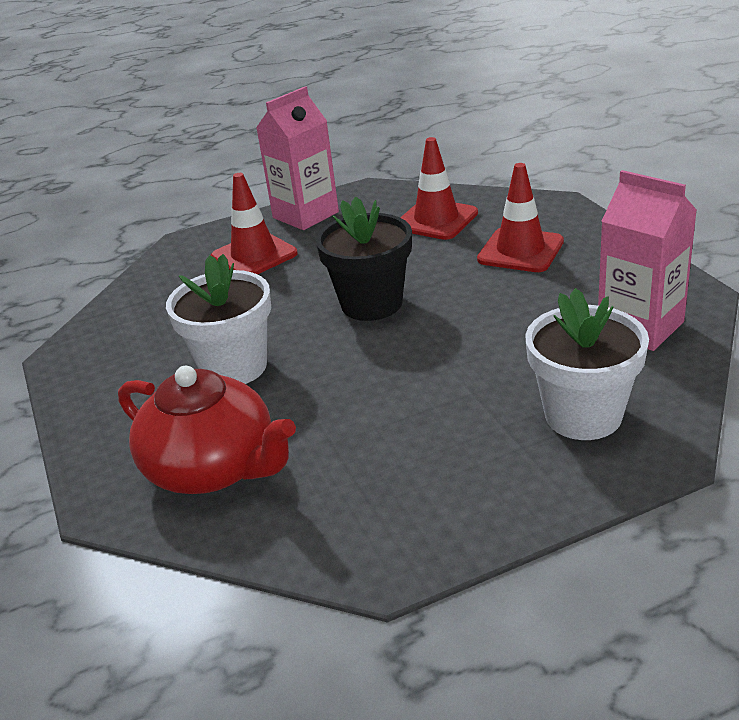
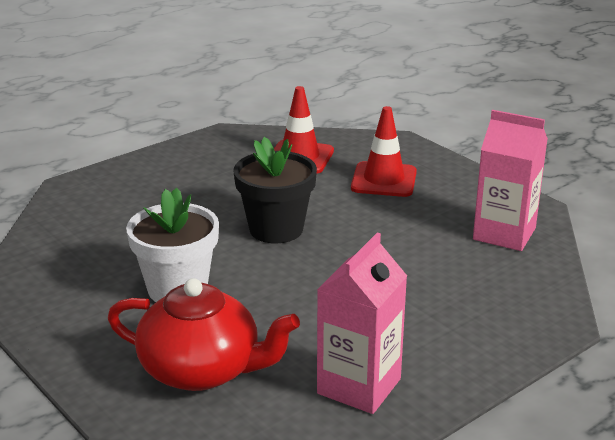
camera: 20 degrees left, 5 degrees down
red traffic cone [211,173,298,275] -> none
pink carton [256,86,339,230] -> pink carton moved to [317,232,407,414]
white flower pot [526,288,649,440] -> none

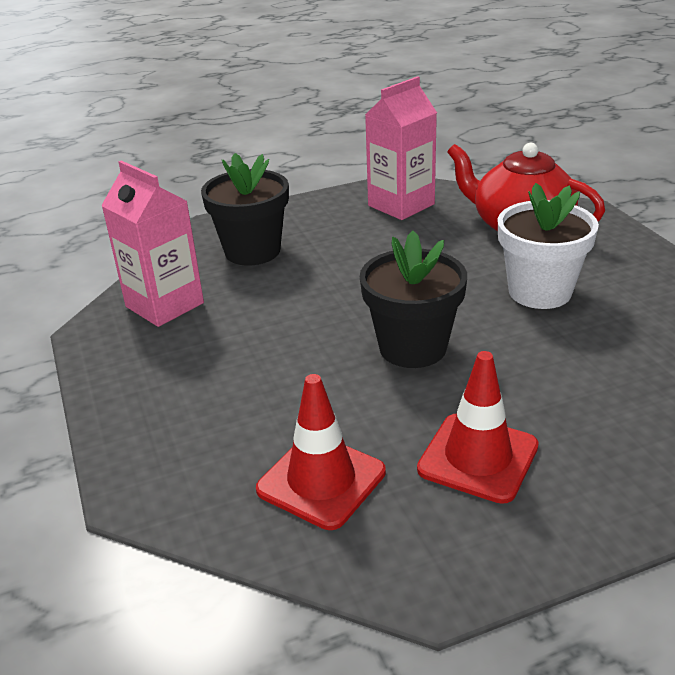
camera: 160 degrees left, 5 degrees up
red traffic cone [351,106,417,197] -> red traffic cone moved to [417,351,539,504]
none -> black flower pot [201,153,289,266]

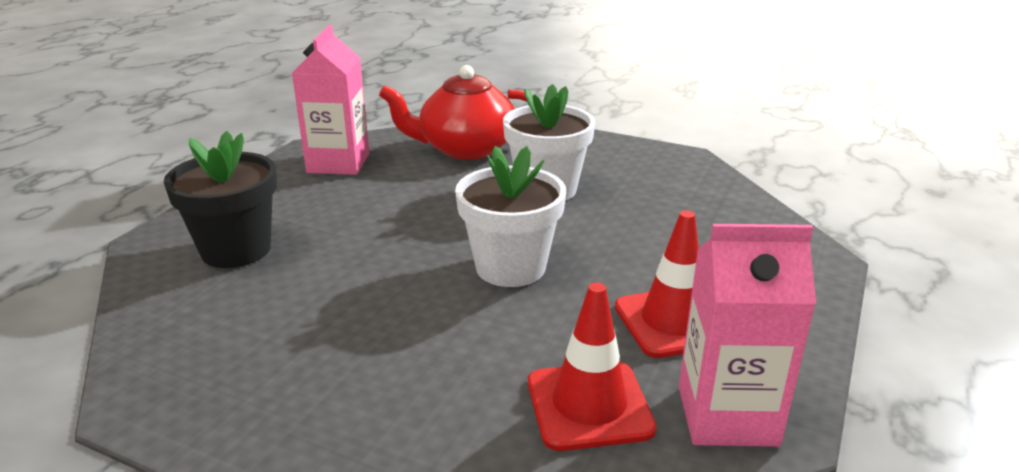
camera: 45 degrees left, 5 degrees down
pink carton [101,161,204,327] -> pink carton moved to [679,224,816,447]
black flower pot [360,231,467,368] -> white flower pot [455,146,566,287]

